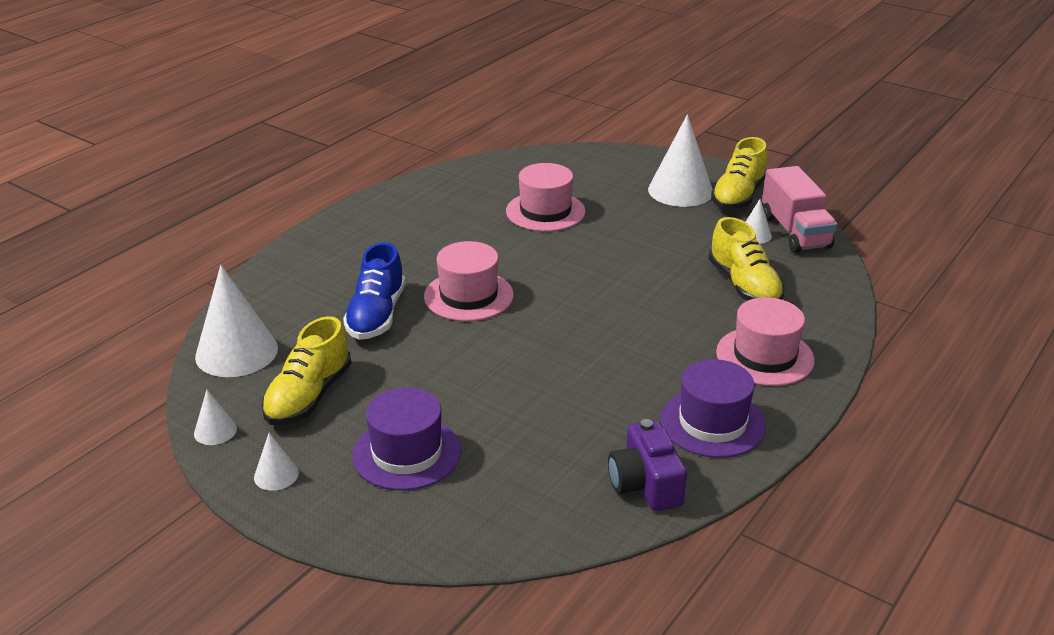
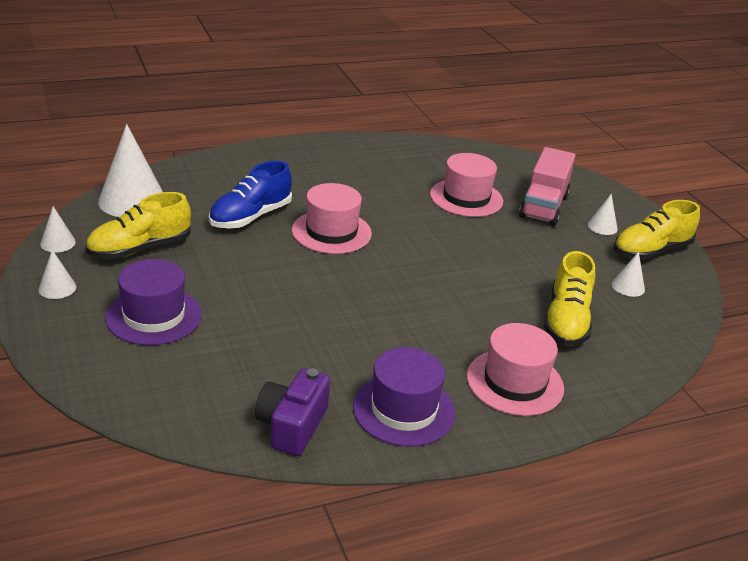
camera: 30 degrees right, 0 degrees up
white cone [648,114,713,207] -> white cone [587,194,618,235], size x0.47
pink truck [762,166,837,253] -> pink truck moved to [519,147,575,226]

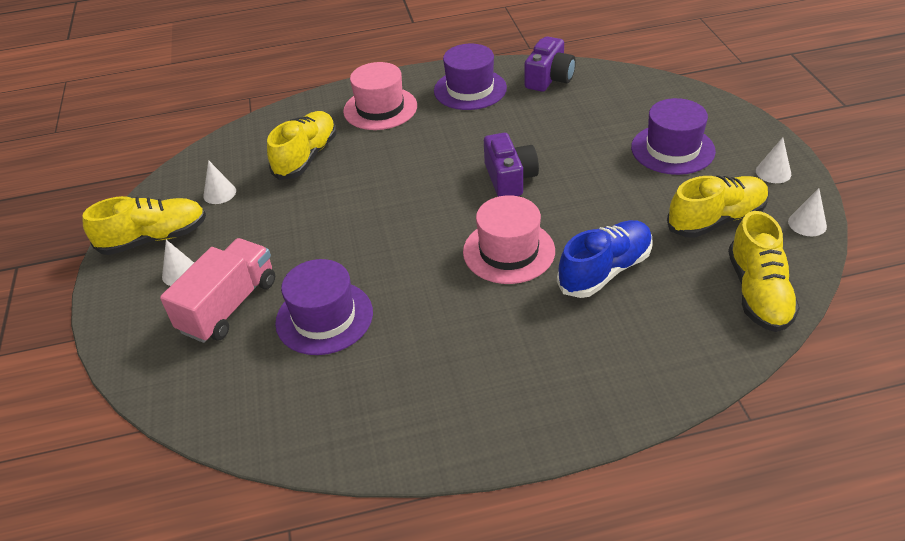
camera: 165 degrees left, 10 degrees up
white cone [98,124,163,217] -> yellow shoe [728,211,800,332]
pink hat [430,153,503,217] -> purple hat [275,259,373,355]
none -> purple camera [484,133,539,197]

